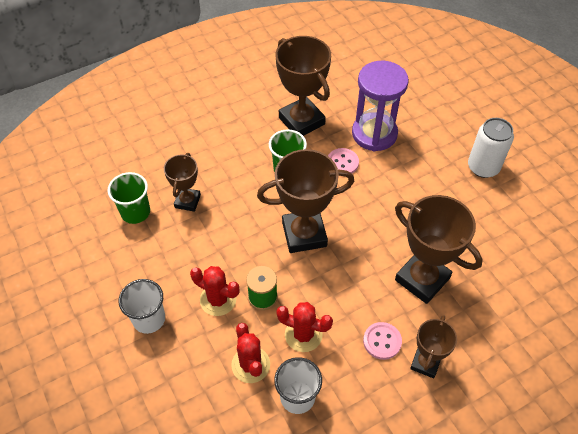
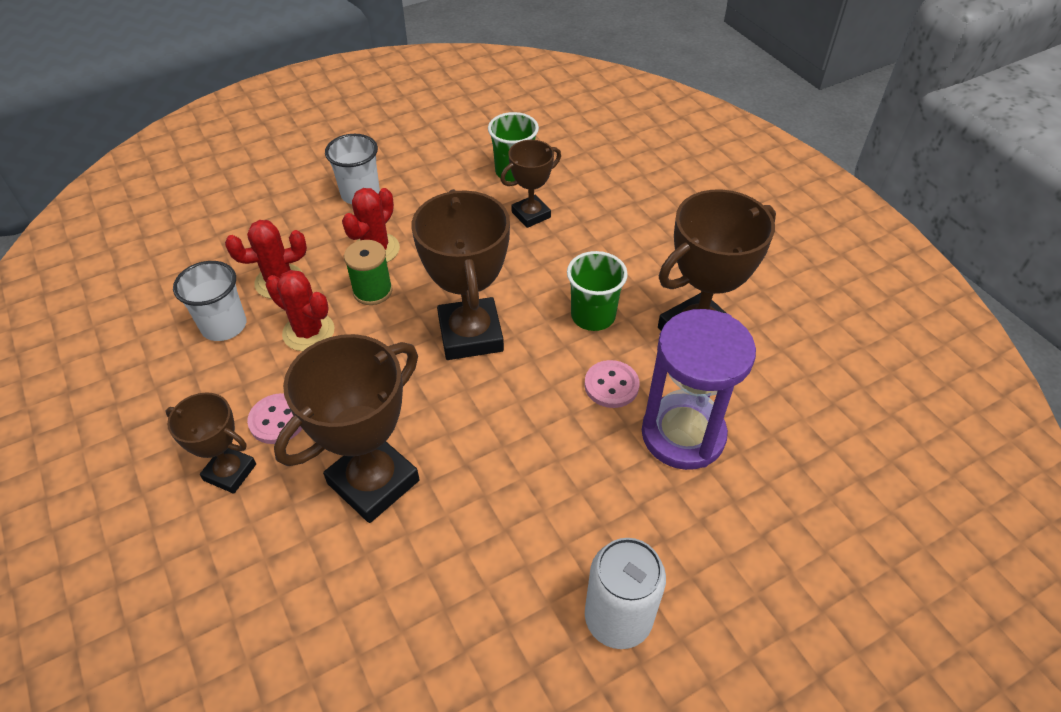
camera: 90 degrees right, 5 degrees down
brown trophy [164,153,201,212] -> brown trophy turned 45 degrees counterclockwise [500,140,561,228]
red cactus [276,302,333,352] -> red cactus turned 75 degrees counterclockwise [266,270,334,351]

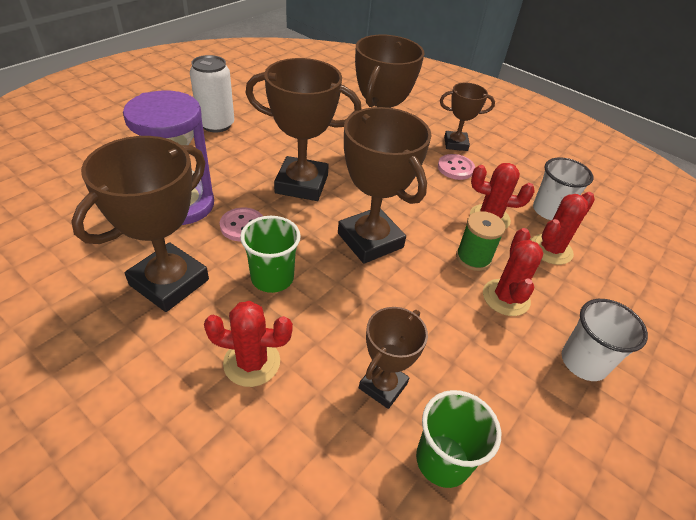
camera: 155 degrees right, 5 degrees down
none -> red cactus [204,301,293,387]
none -> brown trophy [246,58,362,201]

